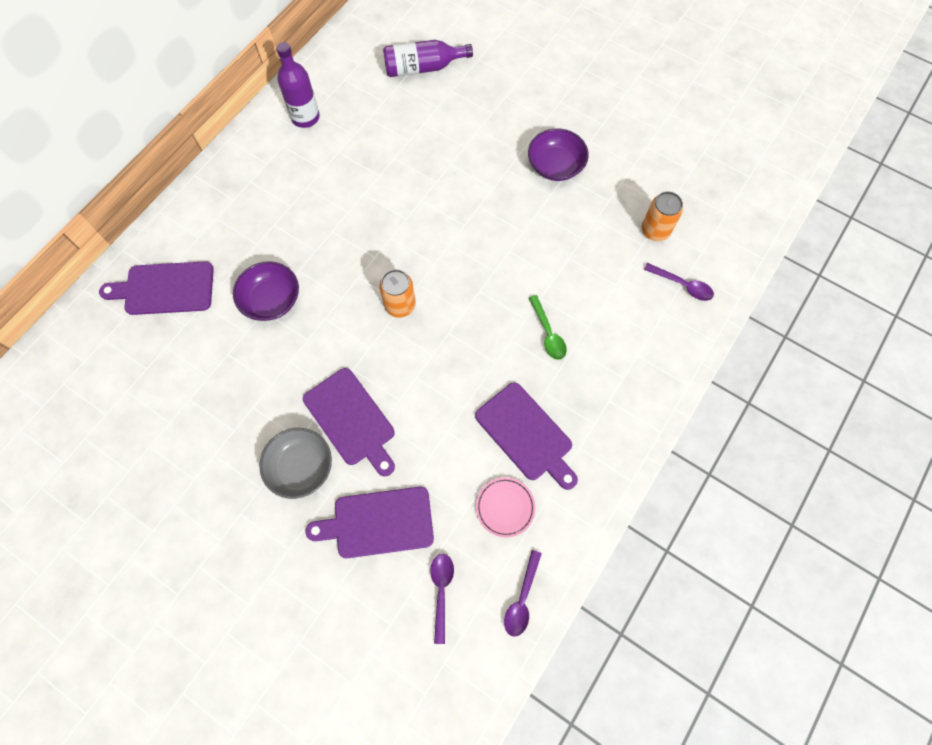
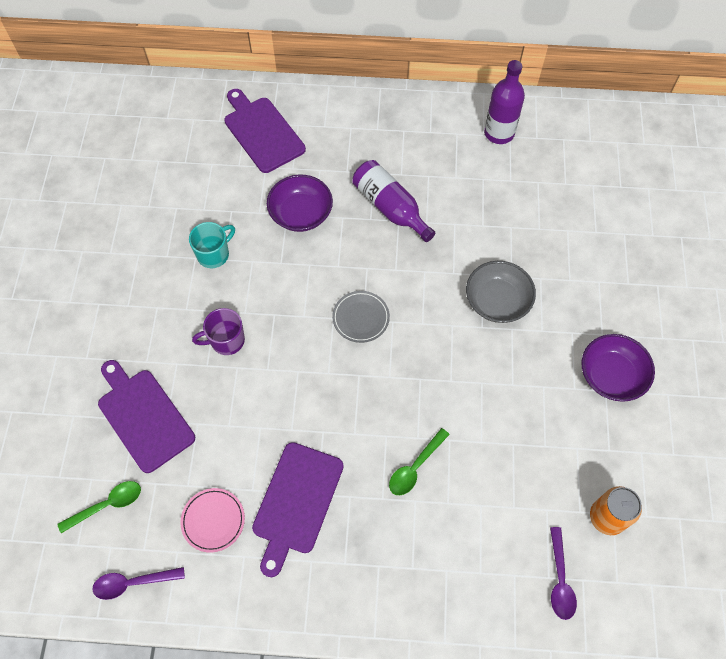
camera: 60 degrees right, 5 degrees down
grey bowl [259,428,332,499] -> grey bowl moved to [466,261,536,323]
purple cutting board [303,368,395,476] -> purple mug [192,308,245,355]
orange can [379,269,416,318] -> grey plate [332,291,390,343]
purple bottle [383,40,473,77] -> purple bottle moved to [352,160,435,242]
purple spoon [430,554,454,644] -> green spoon [57,481,141,533]
none -> turquoise mug [189,222,235,268]

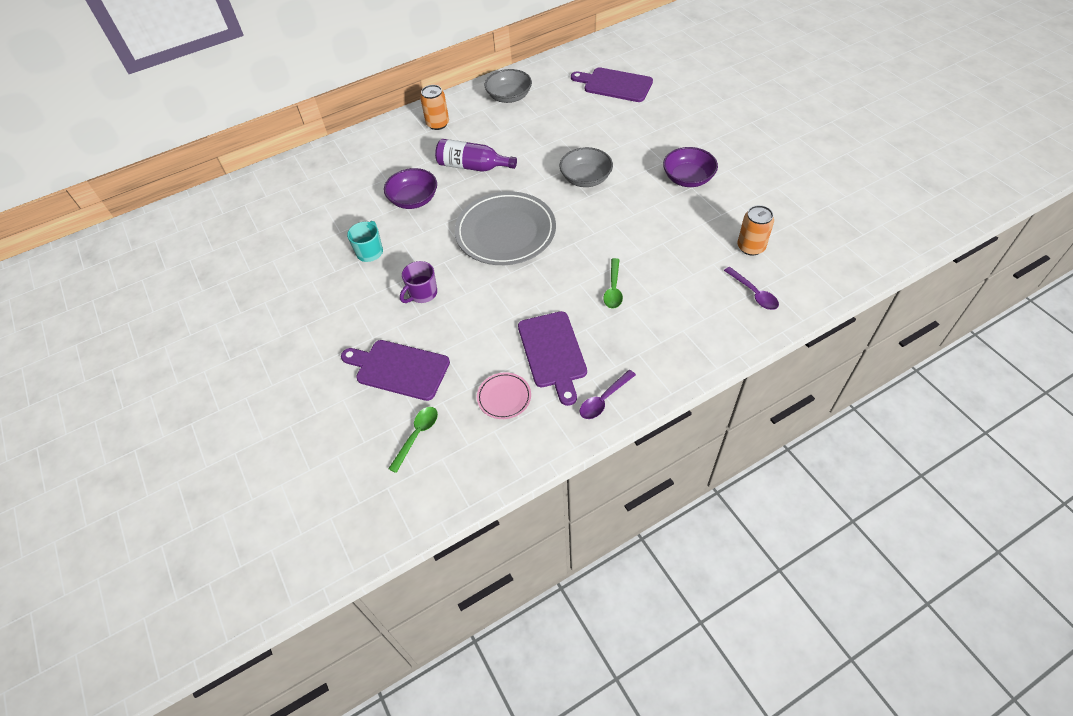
camera: 30 degrees left, 10 degrees down
purple spoon [92,567,185,600] -> purple spoon moved to [580,370,636,419]
purple cutting board [224,89,306,173] -> purple cutting board moved to [571,67,653,102]
grey plate [332,291,390,343] -> grey plate [455,191,556,265], size x2.20
purple bottle [484,60,525,144] -> grey bowl [485,69,532,103]
none -> orange can [420,85,449,130]

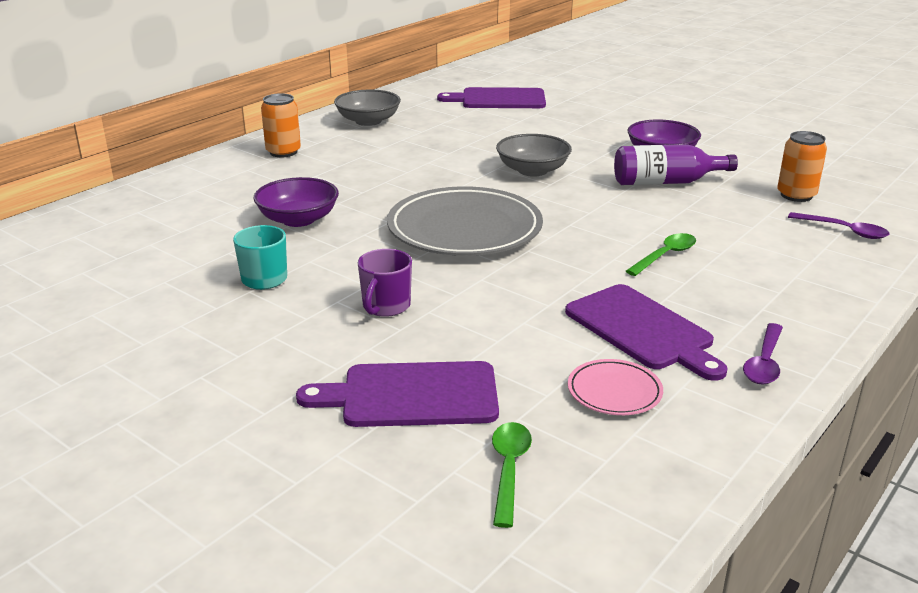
camera: 25 degrees left, 25 degrees down
purple bottle [435,139,517,172] -> purple bottle moved to [614,145,738,185]
green spoon [603,258,623,309] -> green spoon turned 120 degrees counterclockwise [626,233,696,276]

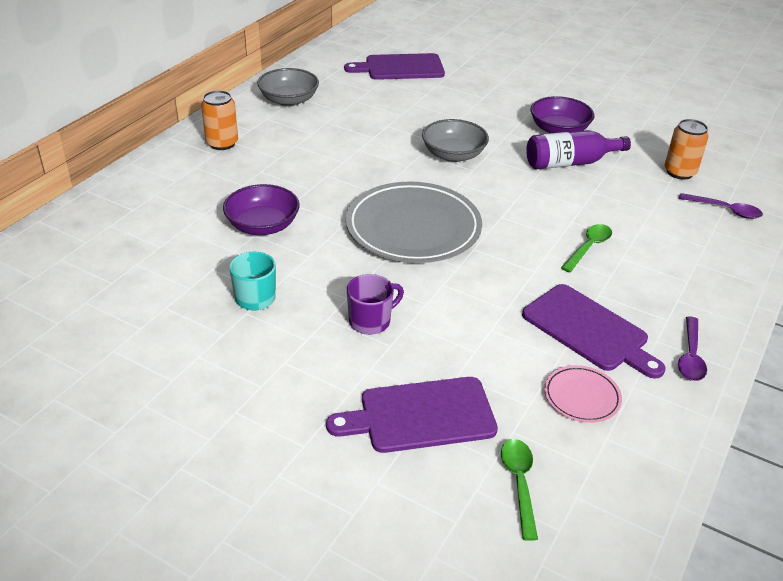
camera: 10 degrees left, 10 degrees up
purple mug [358,249,412,317] -> purple mug turned 135 degrees counterclockwise [347,274,404,335]

